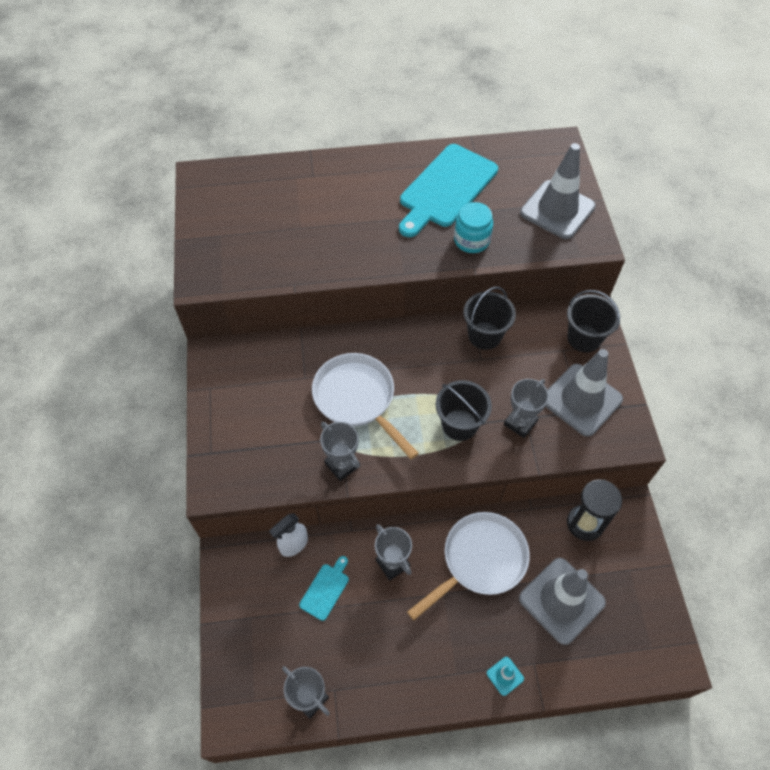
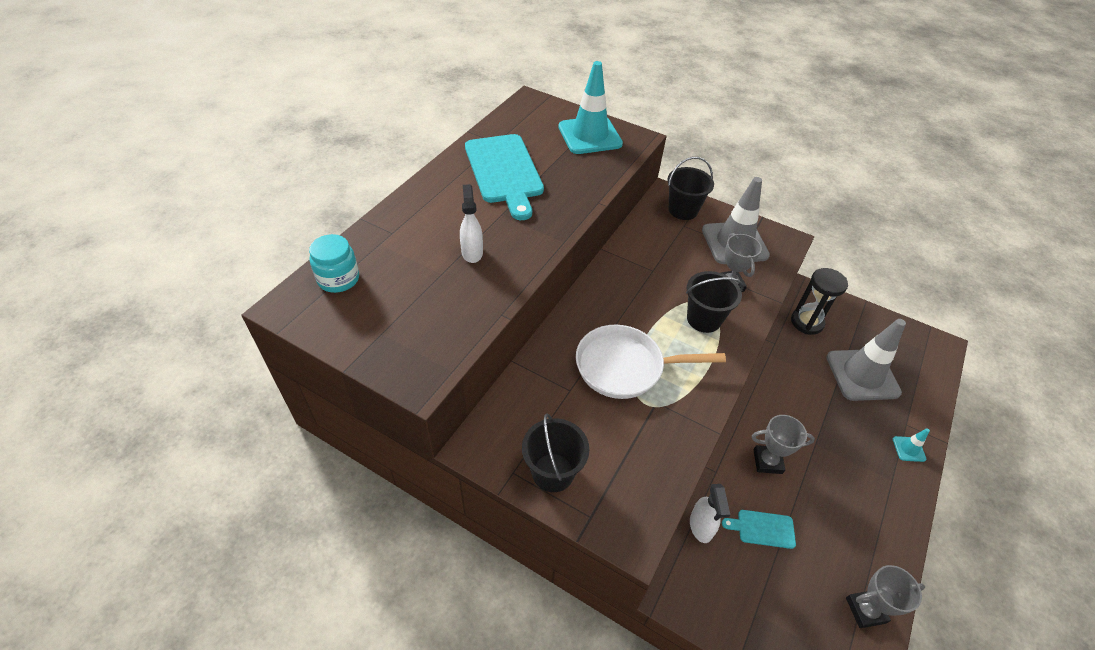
camera: 55 degrees left, 10 degrees down
turquoise cutting board [299,556,349,621] -> turquoise cutting board turned 60 degrees counterclockwise [722,510,796,549]
grey trophy [320,422,360,481] -> none
white pan [407,512,530,620] -> none
turquoise jar [454,202,493,253] -> turquoise jar moved to [309,234,359,293]
black bucket [463,286,516,350] -> black bucket moved to [522,413,589,492]
grey traffic cone [520,143,596,239] -> turquoise traffic cone [558,61,623,154]
none -> white spray bottle [460,184,483,263]

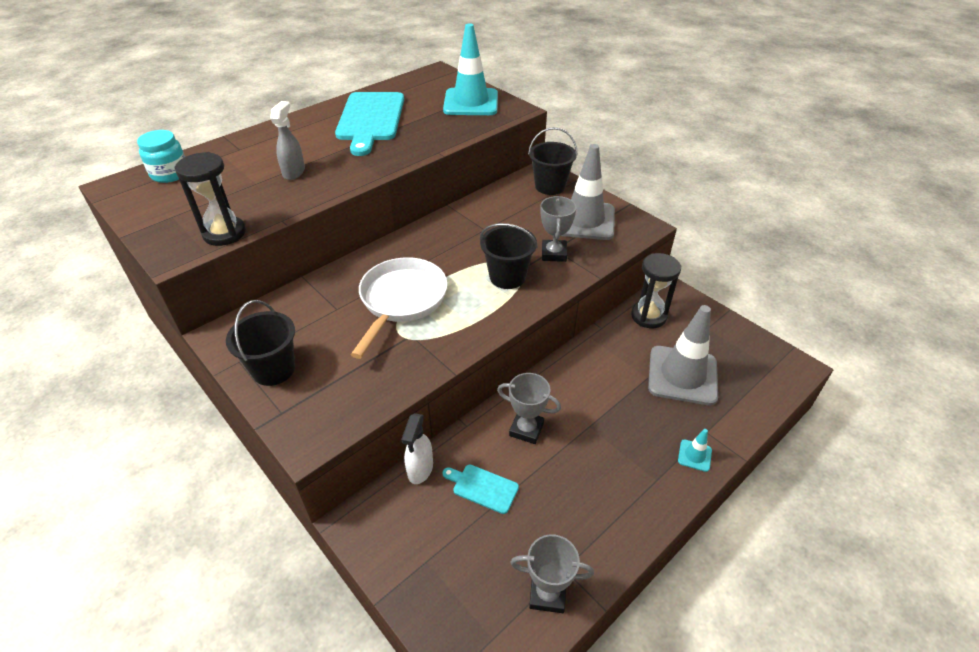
camera: 20 degrees right, 5 degrees down
white spray bottle [460,184,483,263] -> grey spray bottle [270,101,305,180]
white pan [576,325,726,399] -> white pan turned 90 degrees clockwise [351,257,448,359]
none -> black hourglass [174,152,246,246]

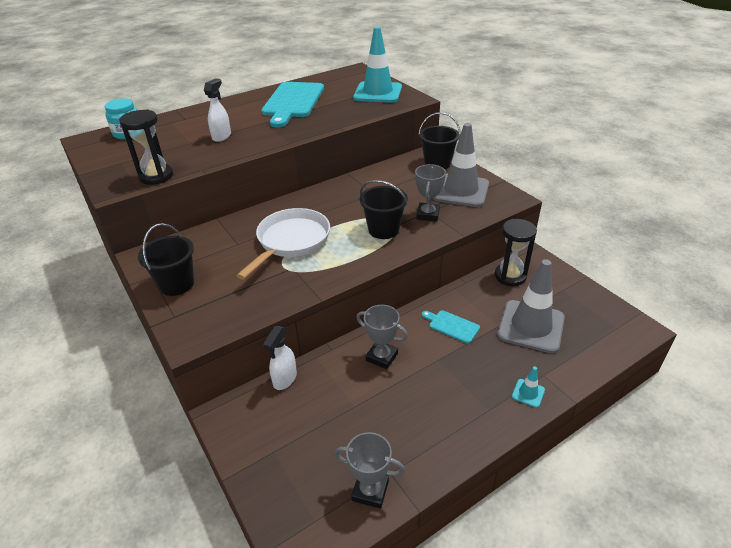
camera: 10 degrees right, 5 degrees down
grey spray bottle [270,101,305,180] -> white spray bottle [204,78,231,142]
turquoise cutting board [442,465,519,514] -> turquoise cutting board moved to [422,310,480,343]

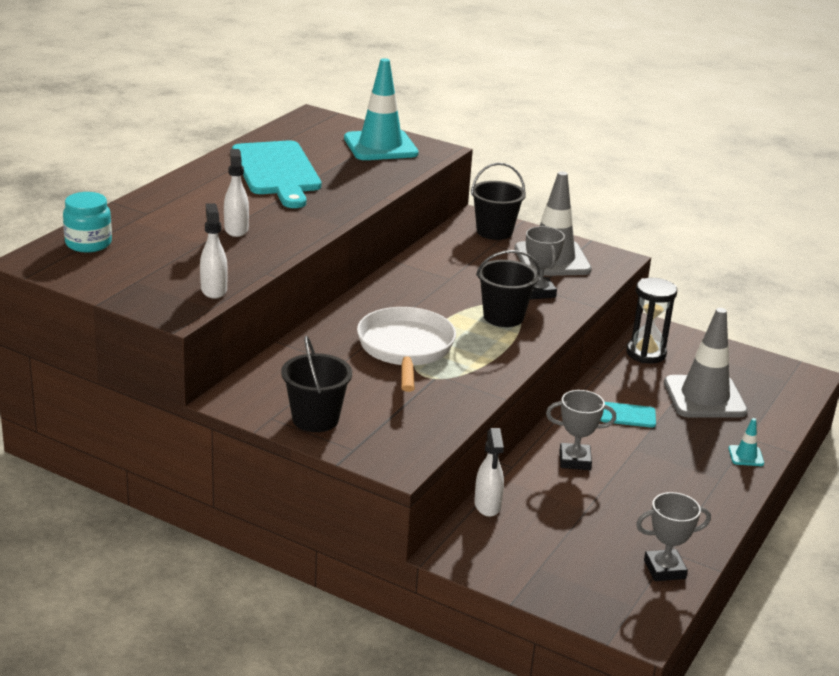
camera: 30 degrees left, 10 degrees down
black hourglass [119,109,173,185] -> white spray bottle [200,203,228,299]

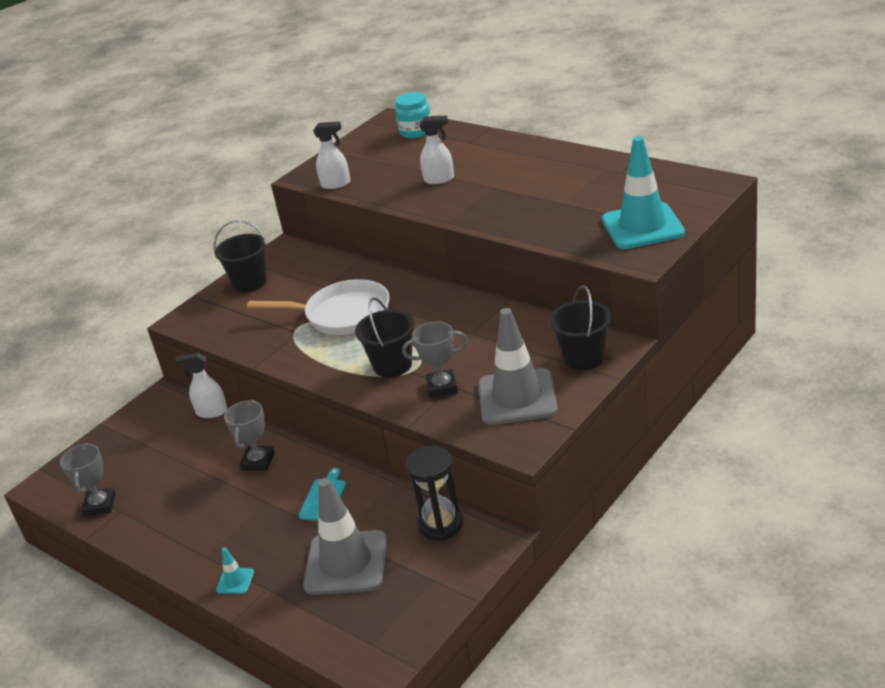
camera: 105 degrees right, 5 degrees up
turquoise cutting board [232,141,321,208] -> none

